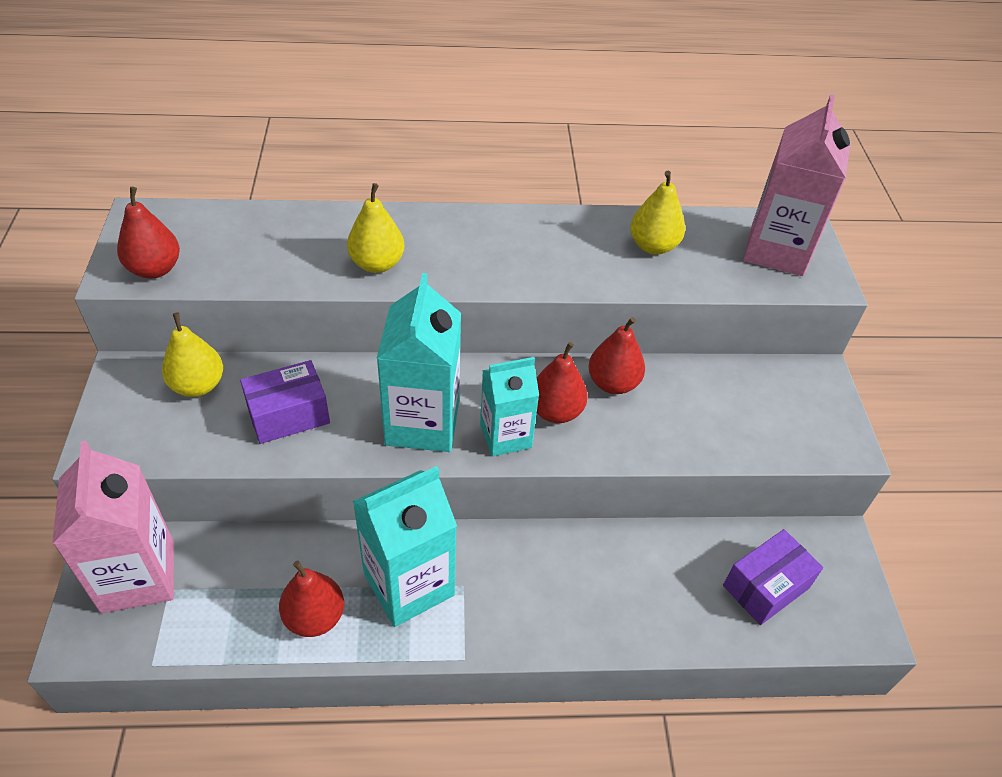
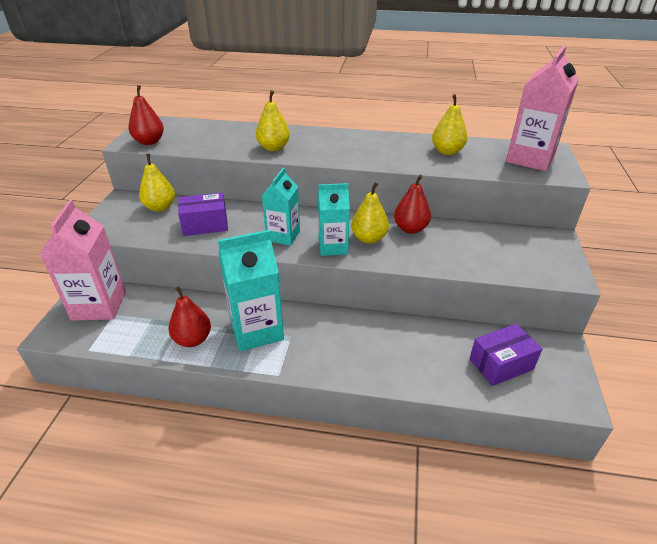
camera: 15 degrees right, 10 degrees down
turquoise carton [377,273,461,452] -> turquoise carton [262,168,300,246], size x0.64
red pear [536,342,588,423] -> yellow pear [351,182,389,244]

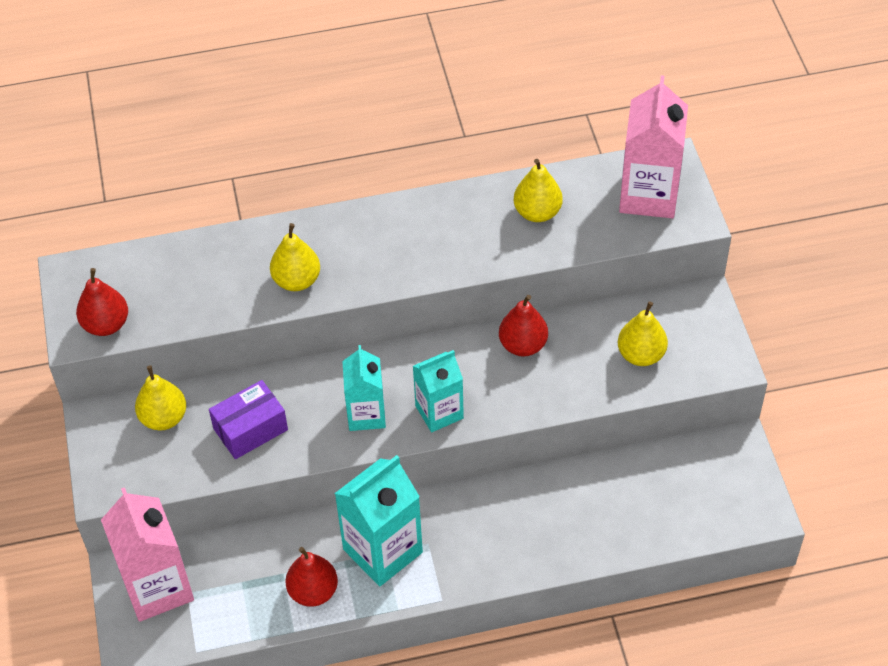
camera: 20 degrees left, 15 degrees up
yellow pear [351,182,389,244] -> yellow pear moved to [618,301,668,366]
purple box [469,324,542,386] -> none

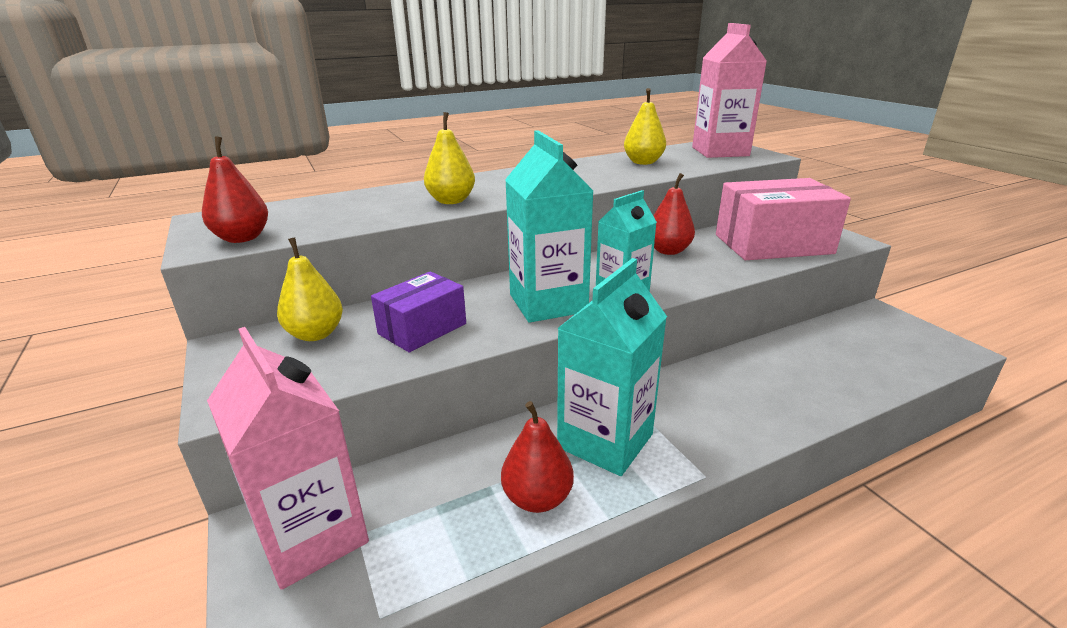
camera: 15 degrees left, 25 degrees down
turquoise carton [342,345,386,431] -> turquoise carton [505,130,593,323], size x1.56
yellow pear [618,301,668,366] -> pink box [716,178,851,260]

